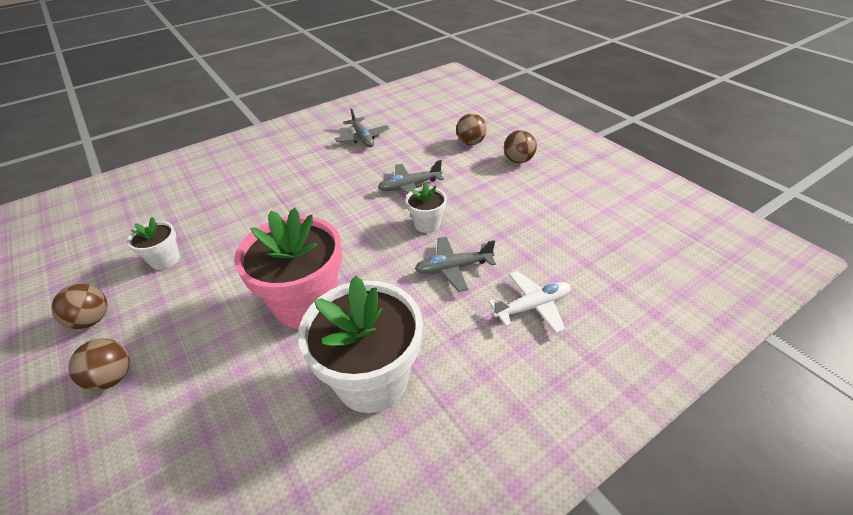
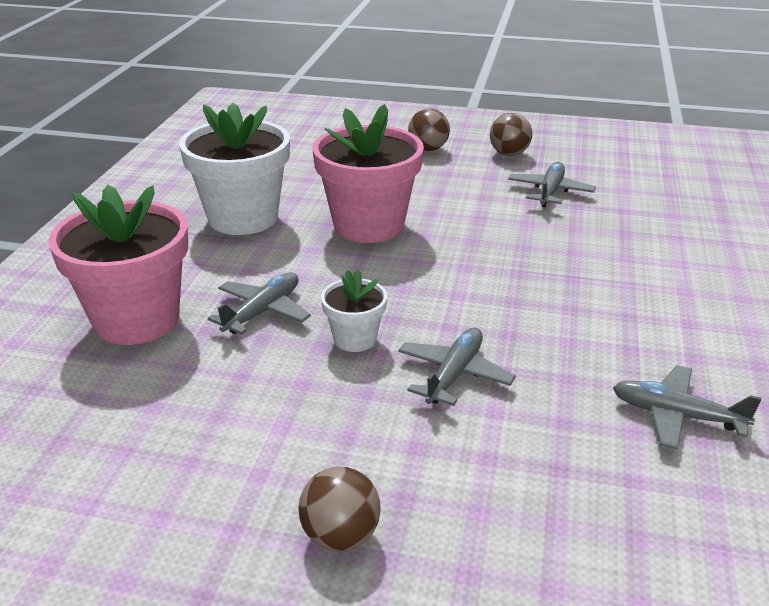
camera: 135 degrees right, 10 degrees down
white flower pot [127,217,180,270] -> grey plane [508,162,596,207]
brown ball [456,114,487,145] -> none
white plane [488,271,571,333] -> pink flower pot [48,185,188,345]

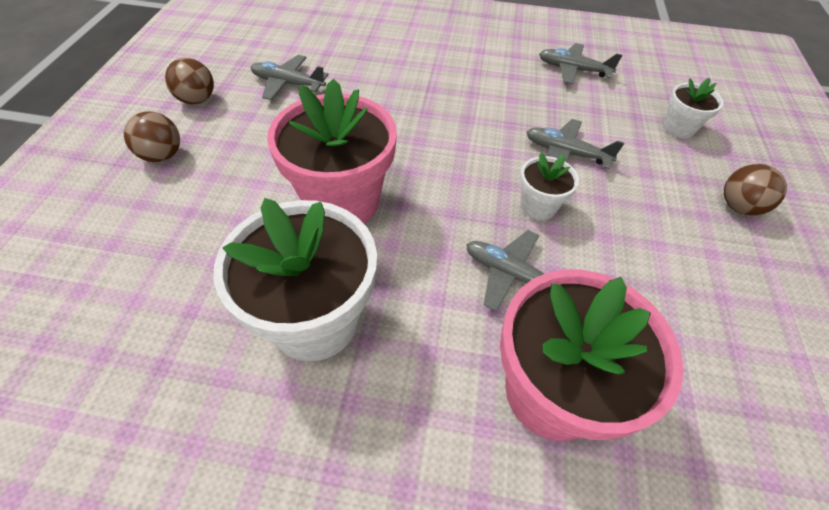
camera: 95 degrees left, 20 degrees up
grey plane [613,365,762,449] -> grey plane turned 90 degrees clockwise [539,43,622,84]
none -> white flower pot [663,78,724,139]

